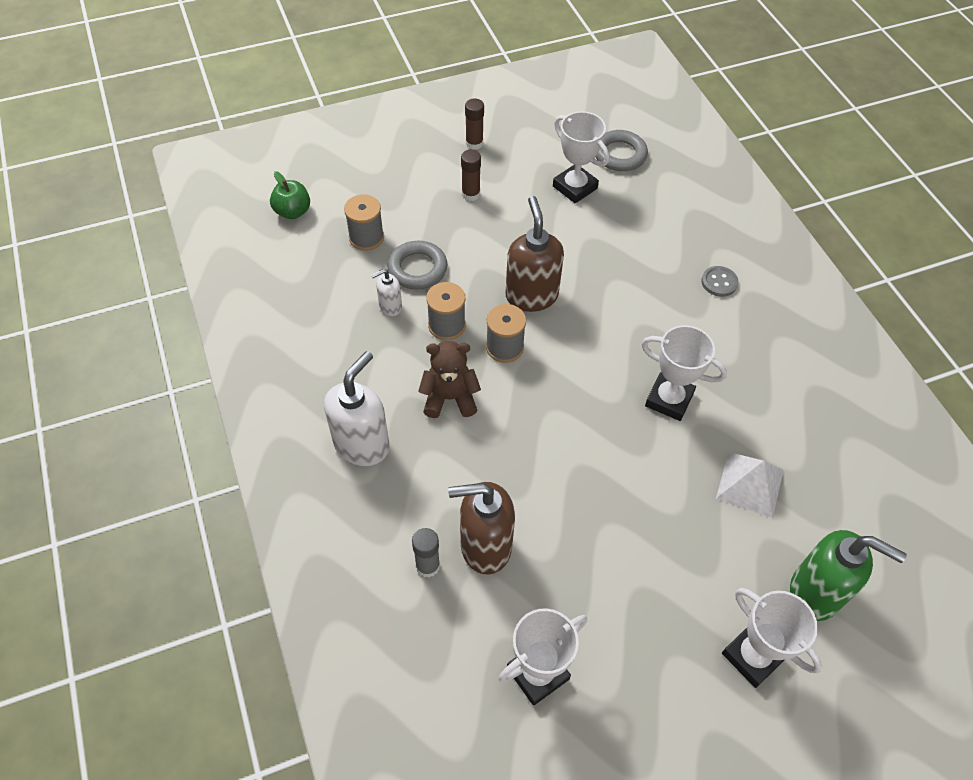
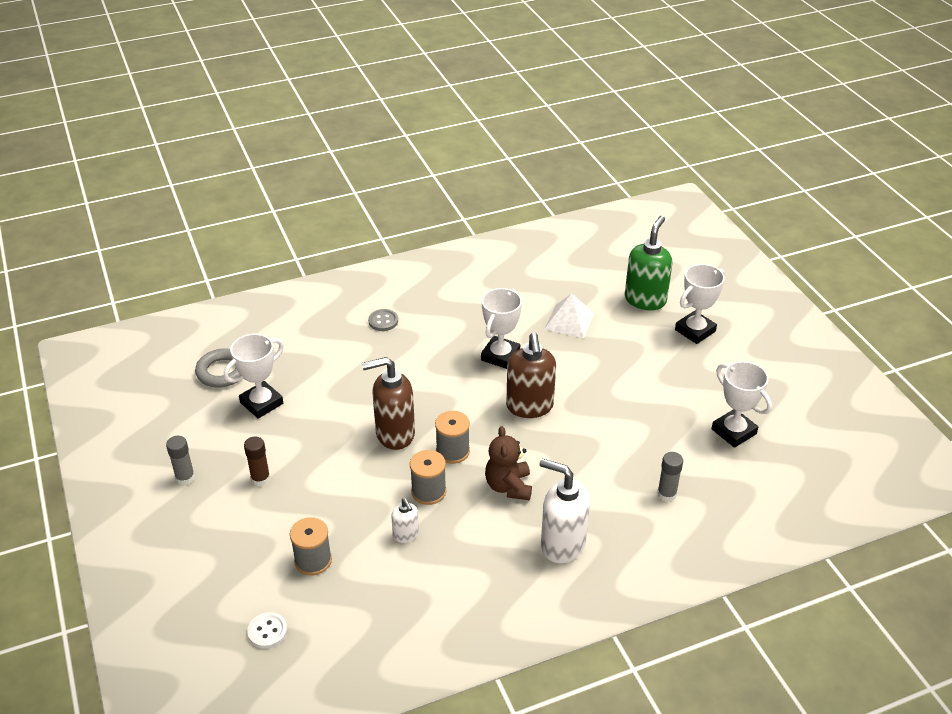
camera: 90 degrees left, 15 degrees down
green apple [270,171,310,219] -> white button [247,612,287,649]
grey ring [387,241,448,290] -> none
brown soap dispenser [448,482,515,575] -> brown soap dispenser moved to [506,333,556,418]
brown glue stick [465,98,484,150] -> grey glue stick [166,436,195,485]

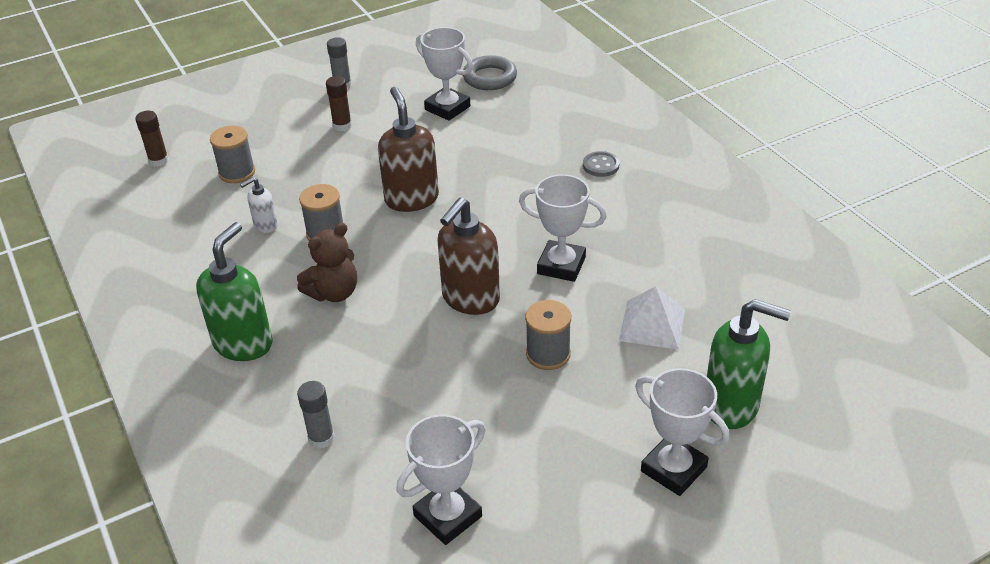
camera: 85 degrees right, 0 degrees up
white button [247,612,287,649] -> brown glue stick [135,111,169,167]
grey spool [435,411,470,464] -> grey spool moved to [525,300,571,370]
brown teddy bear [485,426,532,501] -> brown teddy bear turned 150 degrees clockwise [297,223,357,302]
brown soap dispenser [506,333,556,418] -> brown soap dispenser turned 45 degrees counterclockwise [437,198,500,315]
white soap dispenser [540,459,590,563] -> green soap dispenser [196,222,273,361]

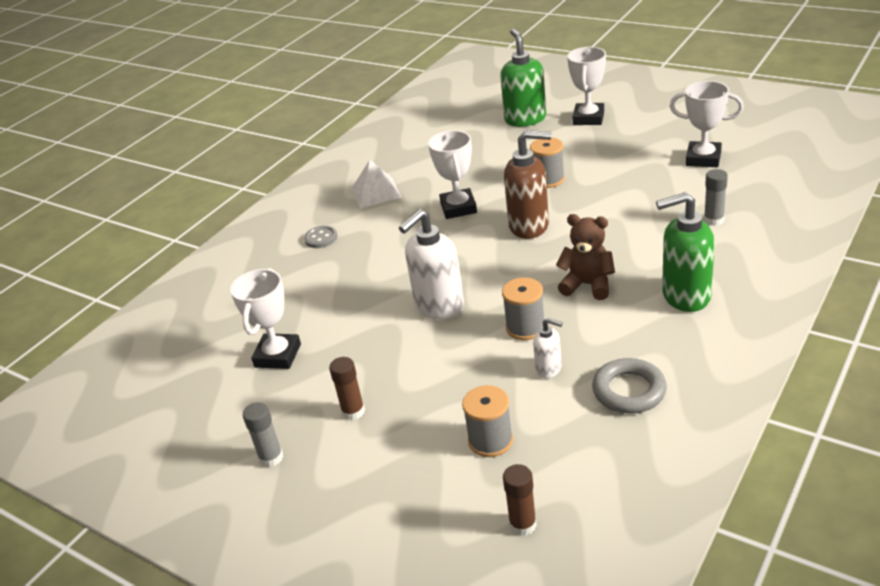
camera: 115 degrees left, 5 degrees down
brown soap dispenser [378,87,439,212] -> white soap dispenser [399,209,464,319]
grey ring [463,55,517,90] -> grey ring moved to [592,358,667,413]
white pyramid [619,287,685,350] -> white pyramid moved to [352,160,402,208]

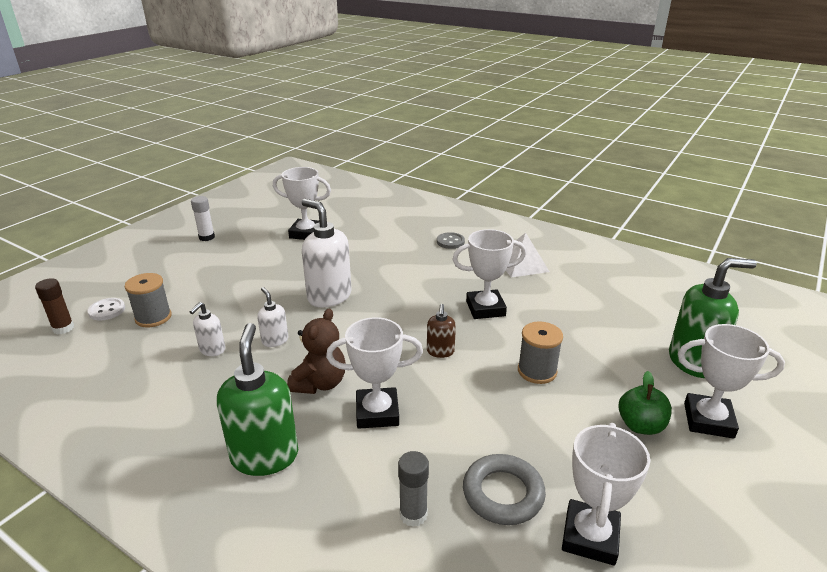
camera: 85 degrees right, 5 degrees down
grey glue stick [243,402,283,467] -> white glue stick [191,196,215,241]
brown glue stick [329,357,365,420] -> none
grey spool [502,277,544,340] -> white soap dispenser [257,287,288,347]
brown soap dispenser [504,130,551,239] -> brown soap dispenser [427,304,456,358], size x0.51
grey ring [592,358,667,413] -> grey ring moved to [463,454,546,525]
none -> white button [88,298,125,321]
none -> white trophy [326,317,423,429]
none -> green apple [619,371,672,435]

